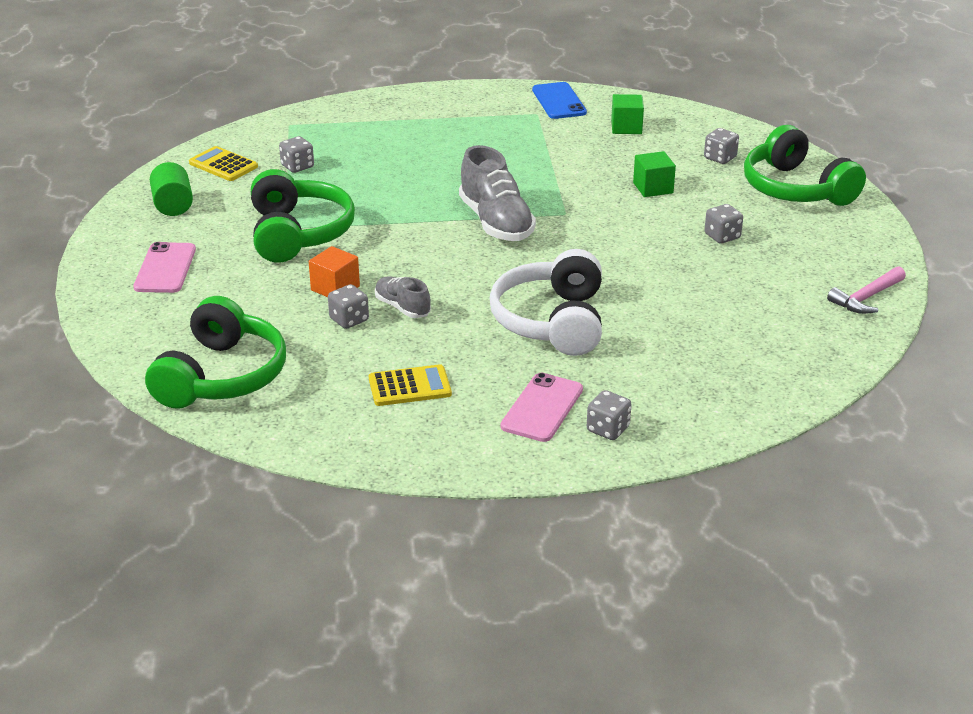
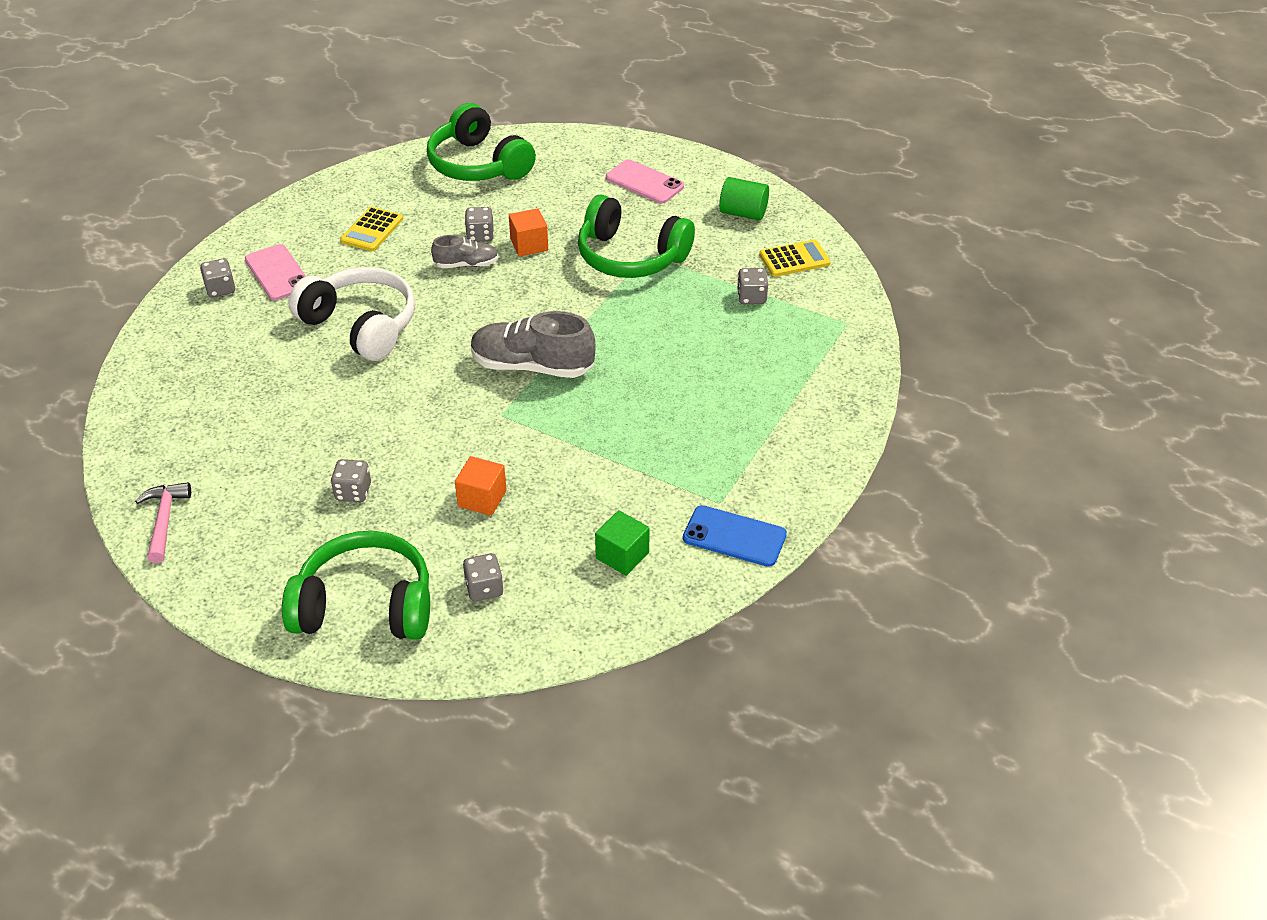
camera: 125 degrees right, 10 degrees up
green cube [633,151,676,197] -> orange cube [455,456,507,516]

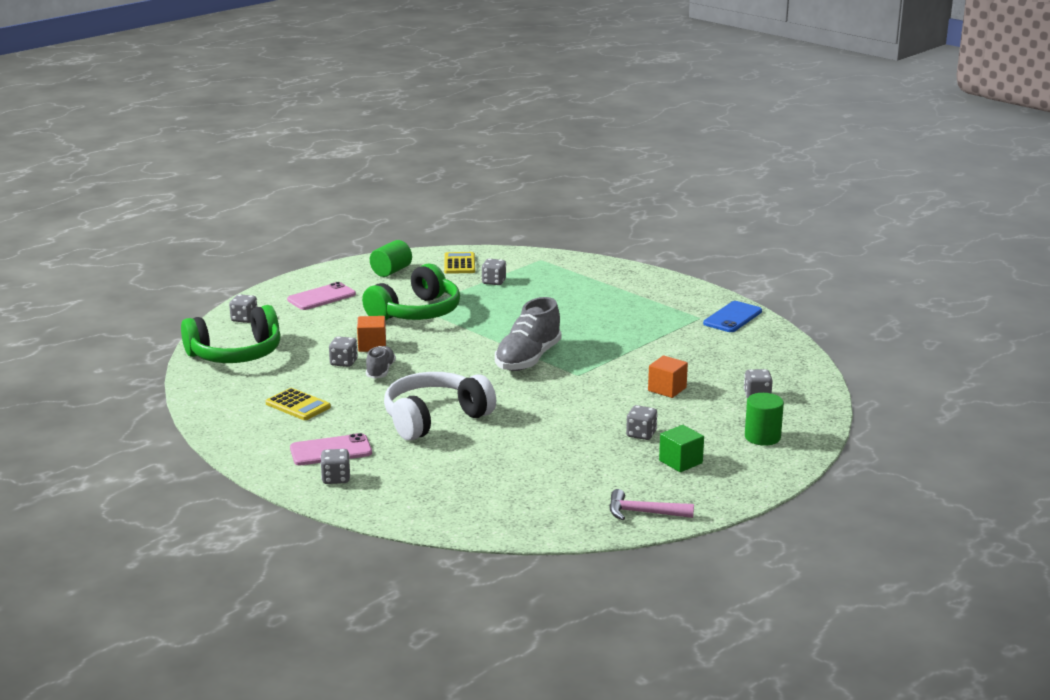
camera: 75 degrees left, 20 degrees down
green headphones [282,531,430,640] -> green cylinder [745,393,784,446]
green cube [595,510,650,576] -> green cube moved to [659,425,704,472]
none -> grey dice [229,294,257,323]

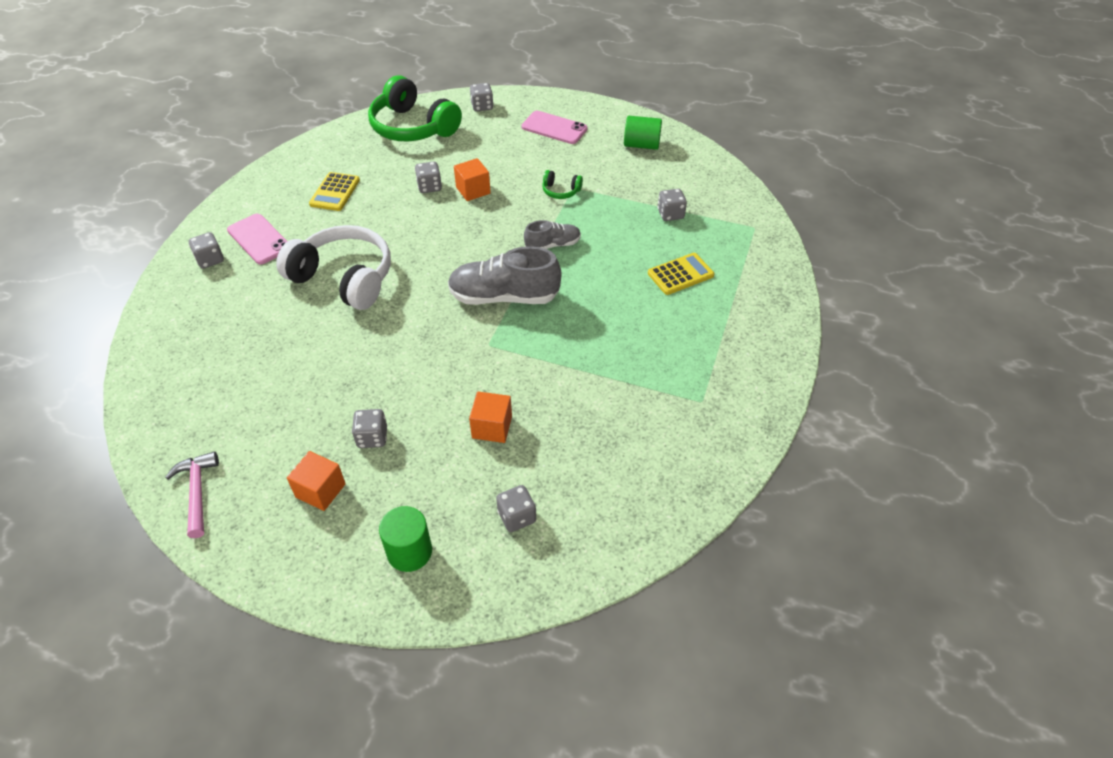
camera: 65 degrees right, 25 degrees up
green headphones [362,263,460,321] -> green headphones [542,170,583,199], size x0.42
grey shoe [366,346,396,379] -> grey shoe moved to [524,220,581,249]
yellow calculator [444,252,475,274] -> yellow calculator moved to [648,253,714,295]
green cube [659,425,704,472] -> orange cube [287,451,346,511]
blue phone [703,301,762,332] -> none

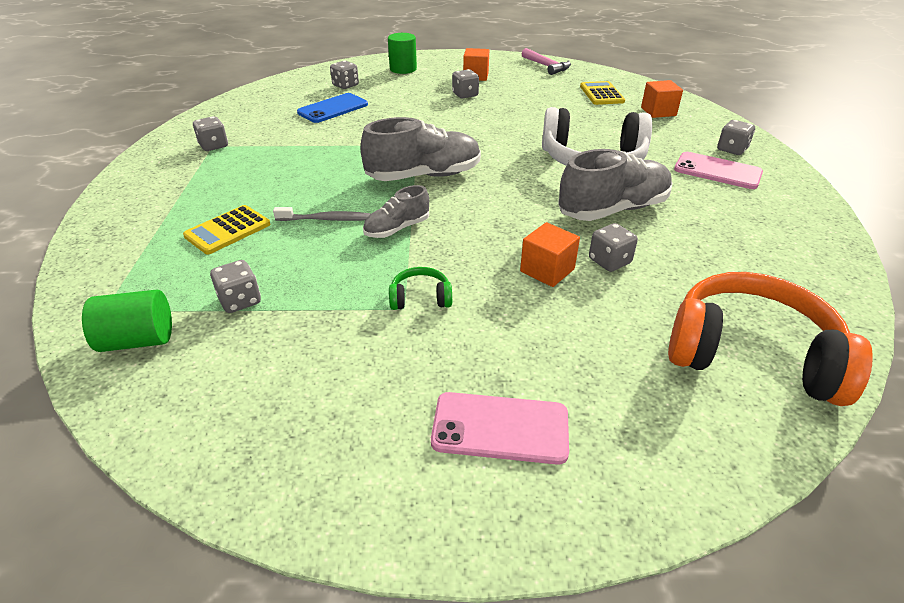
camera: 160 degrees right, 10 degrees down
yellow calculator [309,172,360,211] -> yellow calculator moved to [580,81,625,105]
green headphones [368,75,462,142] -> orange headphones [668,272,873,406]
orange cube [469,391,512,443] -> orange cube moved to [641,80,683,118]
grey dice [470,83,494,112] -> grey dice moved to [193,116,228,151]
green cylinder [624,116,662,150] -> green cylinder moved to [82,290,172,352]
none -> grey toothbrush [273,207,372,221]
none -> blue phone [297,93,368,123]
none -> grey shoe [558,149,672,221]

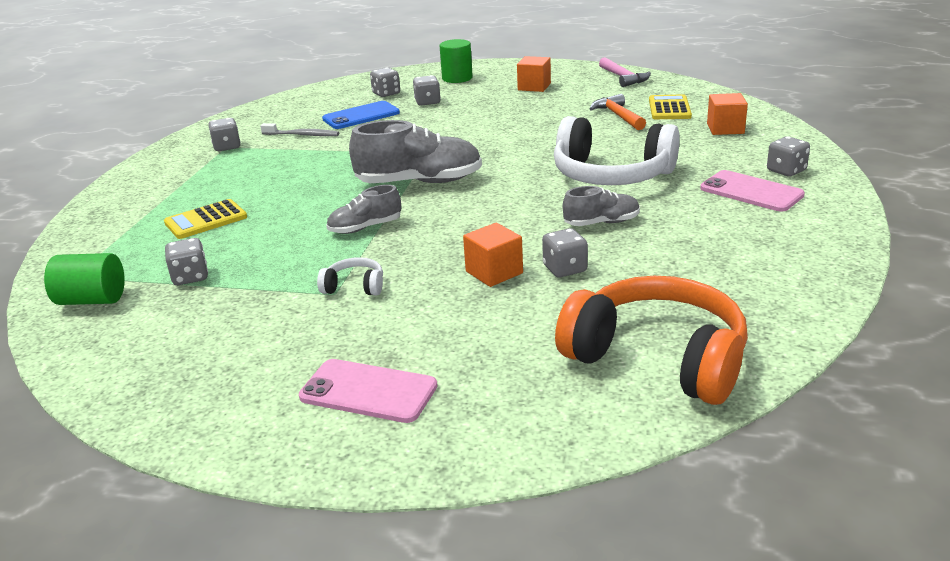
camera: 15 degrees right, 10 degrees down
grey toothbrush [273,207,372,221] -> grey toothbrush moved to [260,123,339,136]
green headphones [389,267,452,310] -> white headphones [317,257,383,296]
grey dice [452,69,479,98] -> grey dice moved to [413,75,441,106]
grey shoe [558,149,672,221] -> grey shoe [563,186,640,226], size x0.55
none -> orange hammer [589,94,646,130]

